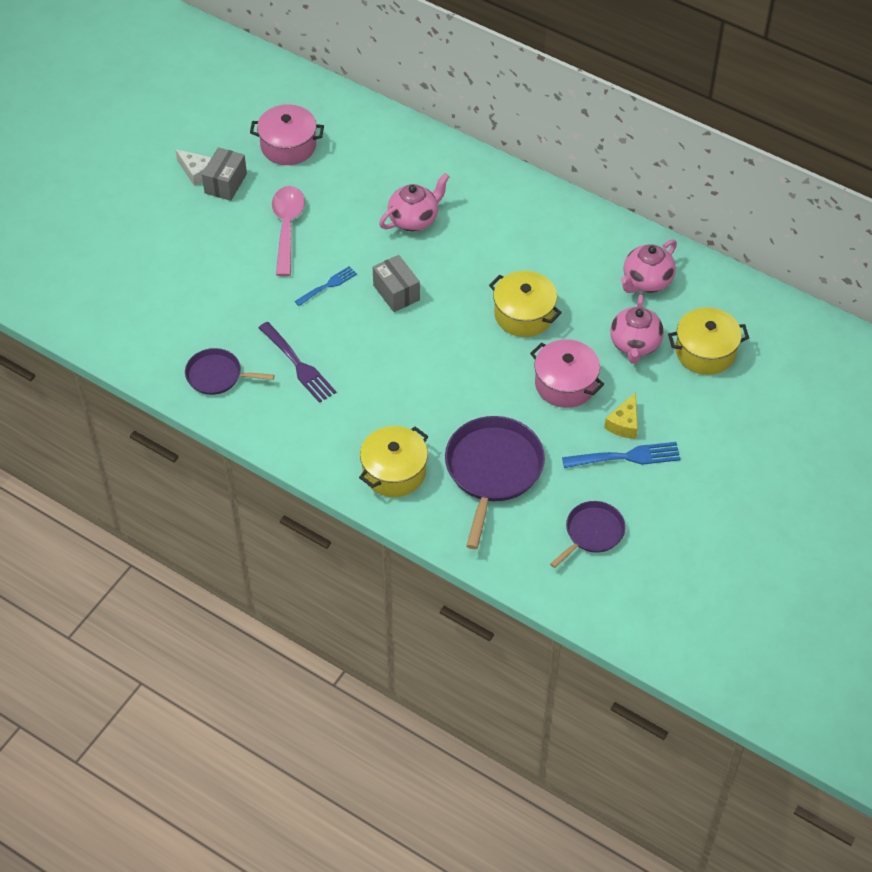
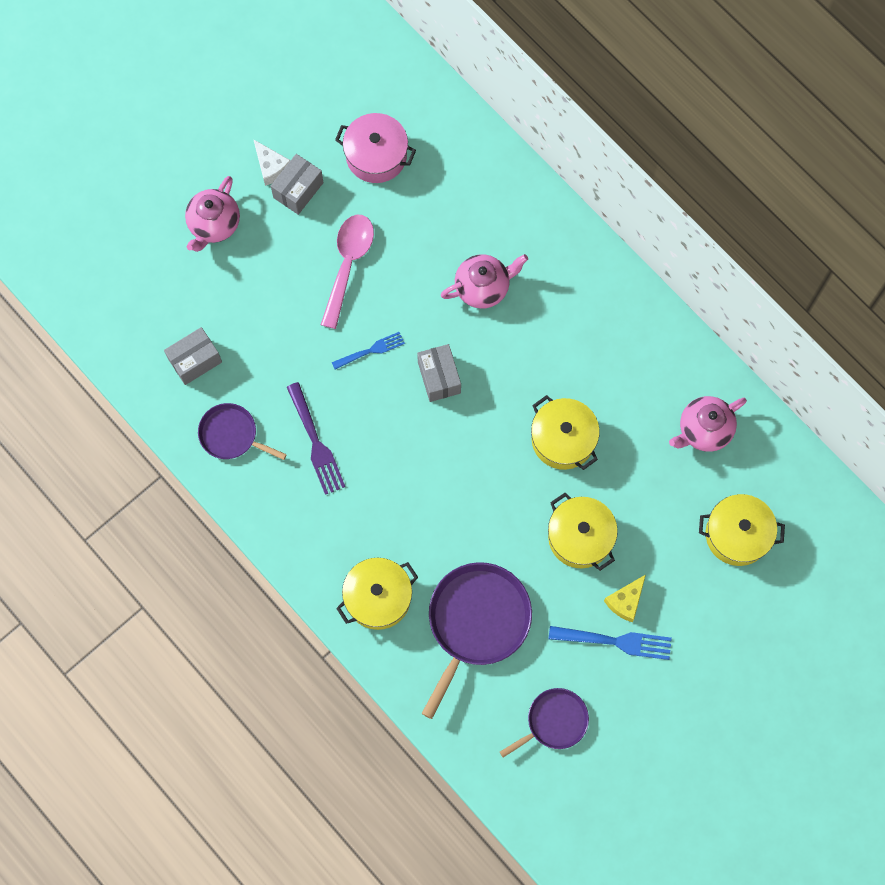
camera: 15 degrees right, 20 degrees up
pink pot [530,339,604,408] -> yellow pot [548,493,618,571]
pink teapot [610,294,664,364] -> pink teapot moved to [185,176,240,252]
none -> grey box [164,327,222,385]

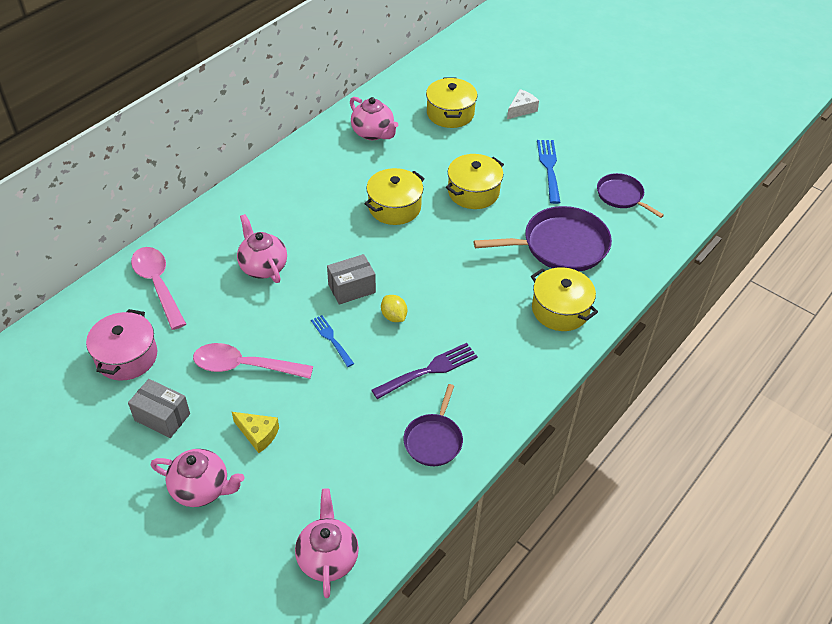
camera: 100 degrees left, 25 degrees down
grey box [164,327,222,385] -> none
white cheese [253,139,291,186] -> white cheese moved to [507,89,539,119]
purple pan [421,562,532,719] -> purple pan turned 150 degrees clockwise [474,206,612,272]
yellow cheese [604,575,646,622] -> yellow cheese moved to [232,412,279,453]
none -> pink spoon [131,247,186,330]
none -> pink teapot [295,488,359,598]
none -> yellow lemon [381,295,407,322]

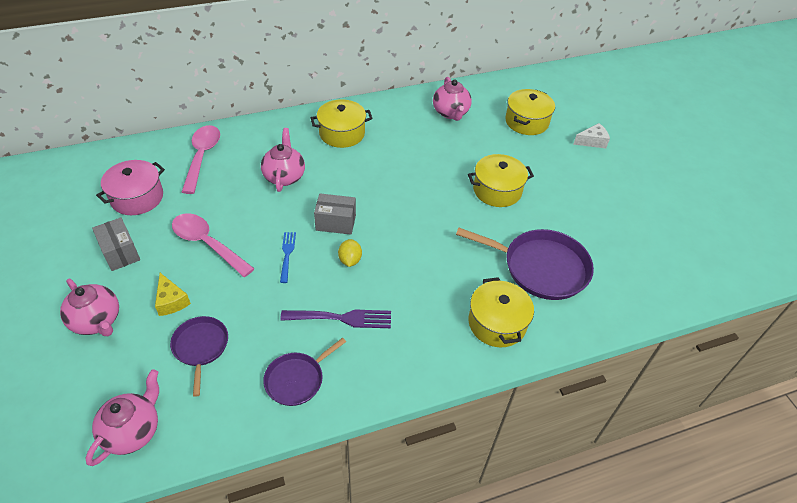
camera: 30 degrees right, 0 degrees up
yellow pot [364,168,425,225] -> yellow pot moved to [311,99,373,148]
blue fork [537,140,561,204] -> none
purple pan [597,173,664,218] -> purple pan moved to [170,316,228,397]

